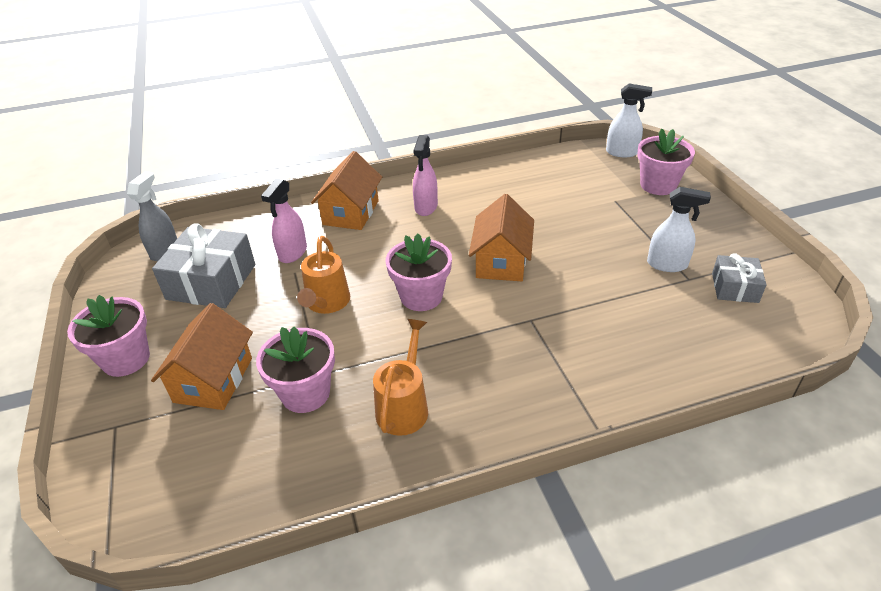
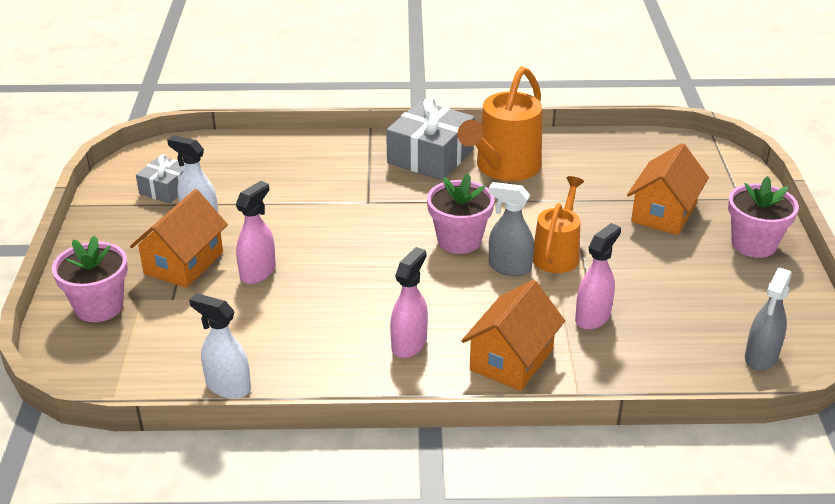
camera: 165 degrees left, 5 degrees down
grey gift [152,223,255,308] -> grey gift moved to [386,97,475,180]
pink flower pot [256,327,335,413] -> none
orange watering can [373,319,428,436] -> orange watering can [457,66,542,181], size x1.55
orange house [469,194,534,281] -> orange house moved to [130,189,228,288]
white spray bottle [606,84,652,157] -> white spray bottle moved to [189,293,251,398]
none -> pink spray bottle [235,181,276,284]
none -> grey spray bottle [489,182,534,276]

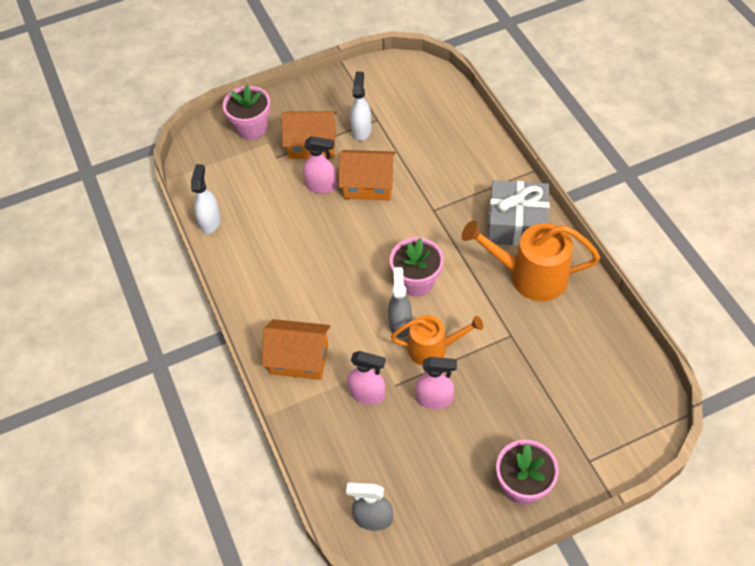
camera: 70 degrees right, 20 degrees up
grey gift [136,154,185,204] -> none
pink spray bottle [390,247,428,358] -> pink spray bottle moved to [415,357,457,409]
orange house [627,143,709,235] -> orange house moved to [339,150,395,200]

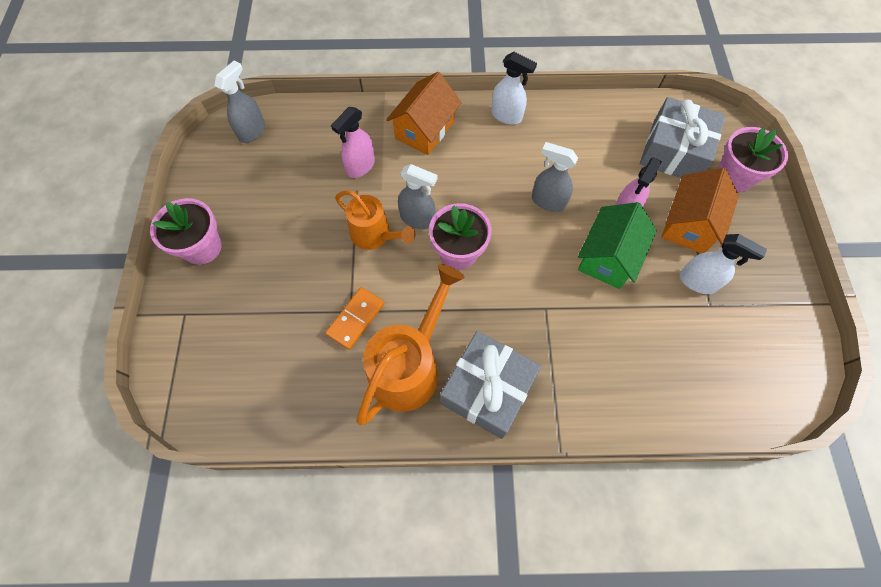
camera: 110 degrees right, 10 degrees up
white spray bottle [191,164,221,234] -> white spray bottle moved to [491,52,537,125]
orange house [339,150,395,200] -> green house [578,202,657,289]
orange watering can [391,315,483,366] -> orange watering can turned 75 degrees counterclockwise [335,190,415,250]
pink spray bottle [415,357,457,409] -> none
none -> orange domino [325,287,385,350]
none -> grey spray bottle [532,142,578,212]
none -> grey gift [640,97,726,178]

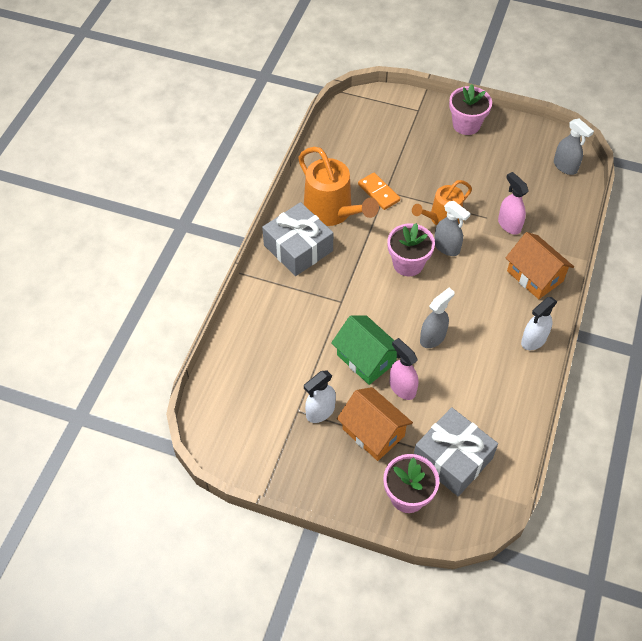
camera: 110 degrees right, 10 degrees down
grey spray bottle [398,164,438,229] -> grey spray bottle turned 90 degrees counterclockwise [434,201,471,256]

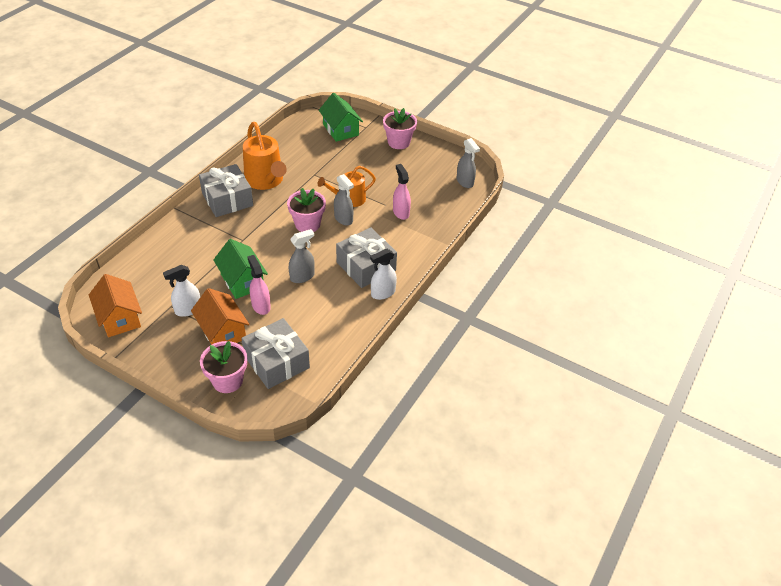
camera: 10 degrees right, 10 degrees down
orange domino [358,173,400,210] -> none
orange house [506,232,574,299] -> orange house moved to [89,274,142,337]
none -> green house [319,93,363,142]
none -> grey gift [336,227,397,288]

